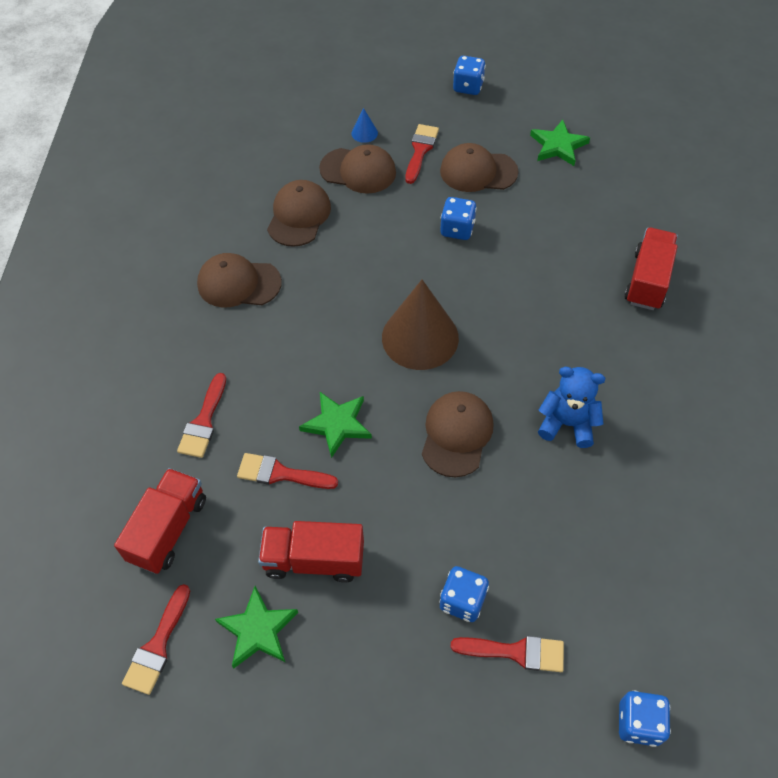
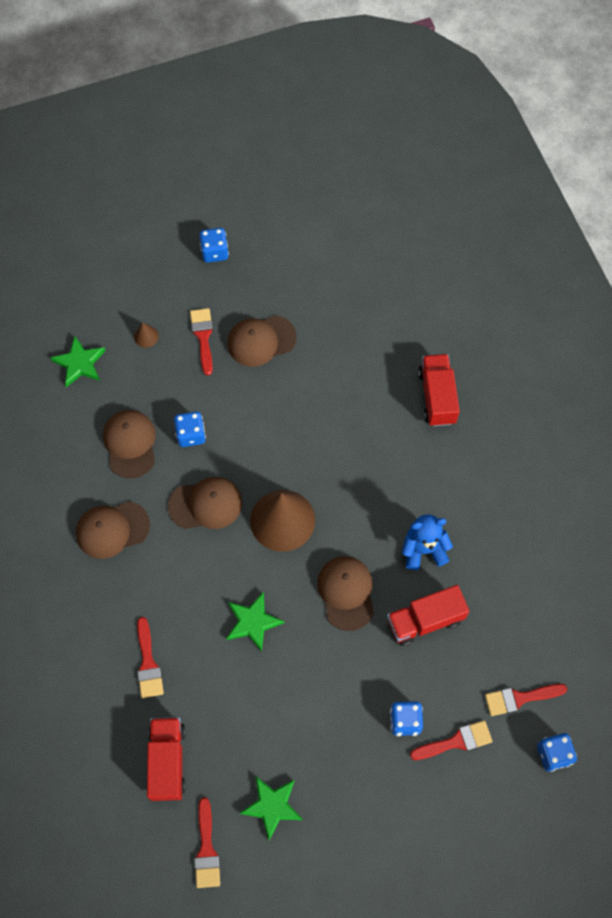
camera: 25 degrees left, 10 degrees up
red brush [237,453,338,489] -> red brush moved to [485,684,567,716]
red truck [258,521,364,583] -> red truck moved to [387,585,469,646]
brown cap [319,144,396,194] -> brown cap moved to [168,477,242,529]
blue cone [351,108,378,143] -> brown cone [134,322,159,348]
blue dice [440,197,477,240] -> blue dice moved to [174,411,206,447]
green star [530,119,590,166] -> green star moved to [50,336,106,387]

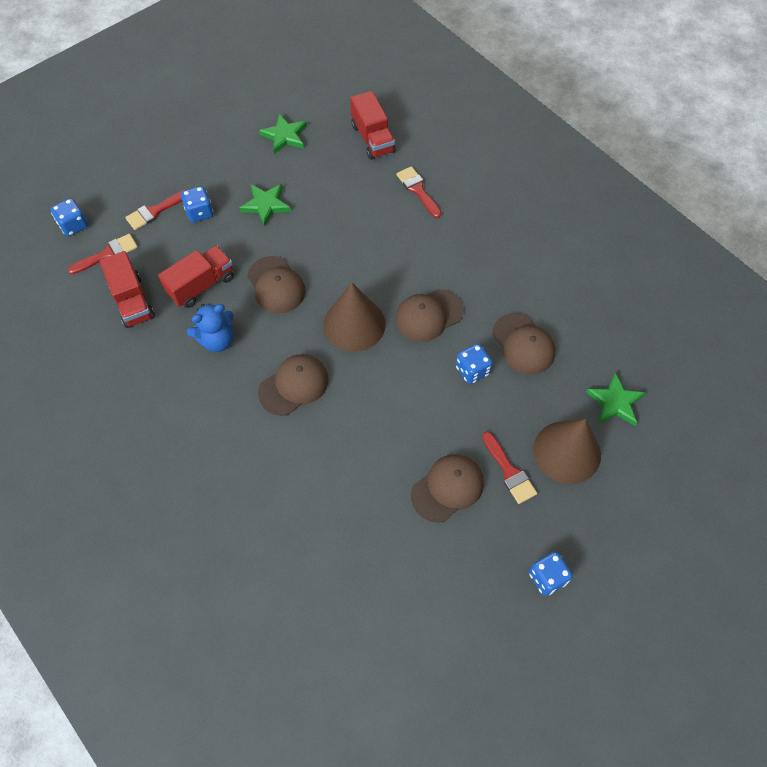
camera: 160 degrees right, 5 degrees down
brown cap [76,501,150,559] -> brown cap moved to [258,354,328,416]
brown cone [134,322,159,348] -> brown cone [533,419,601,484], size x2.48
red brush [194,797,220,888] -> none
green star [226,592,284,652] -> green star moved to [239,184,291,226]
red truck [418,354,460,427] -> red truck moved to [99,251,155,328]

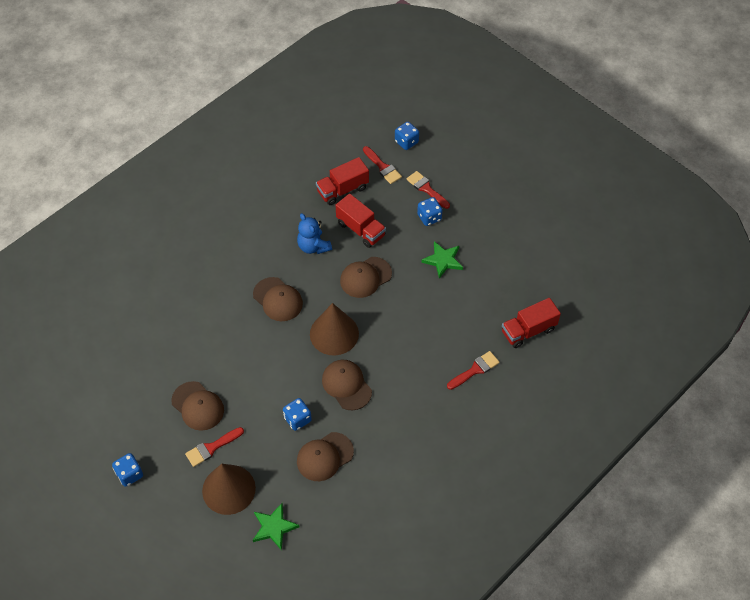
camera: 85 degrees right, 5 degrees down
green star [259,113,307,154] -> none

